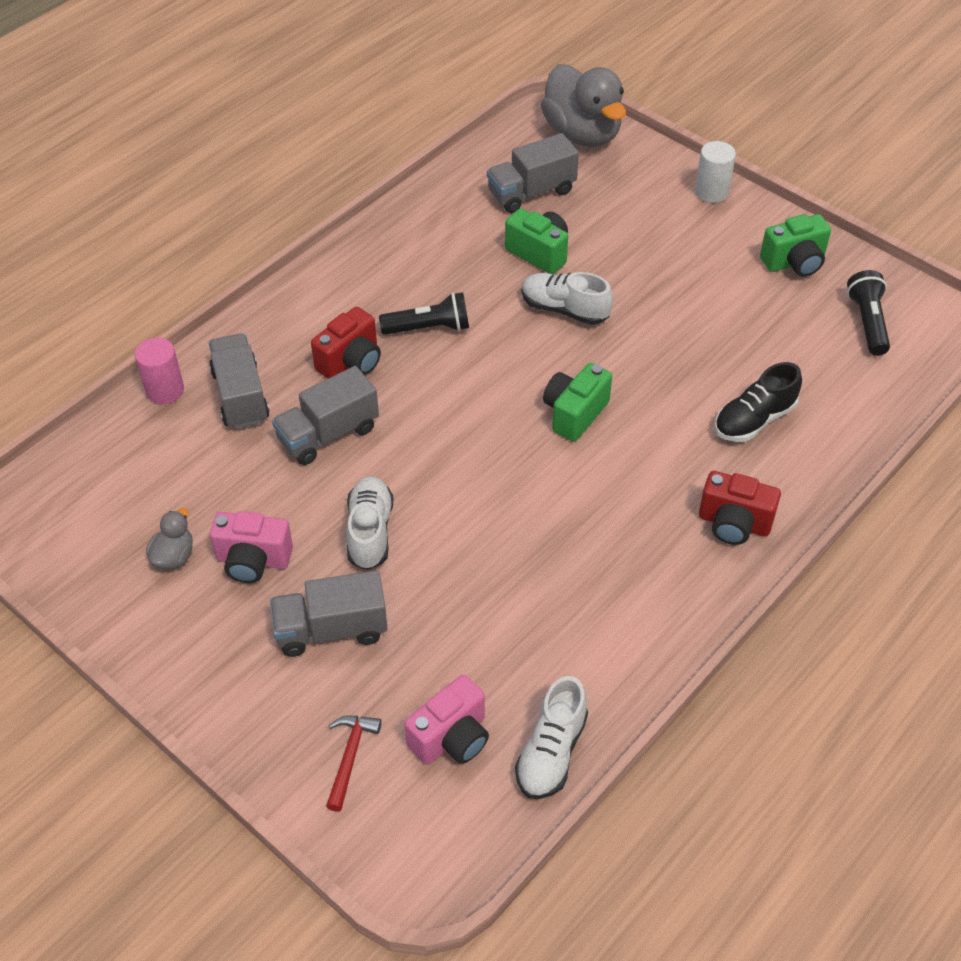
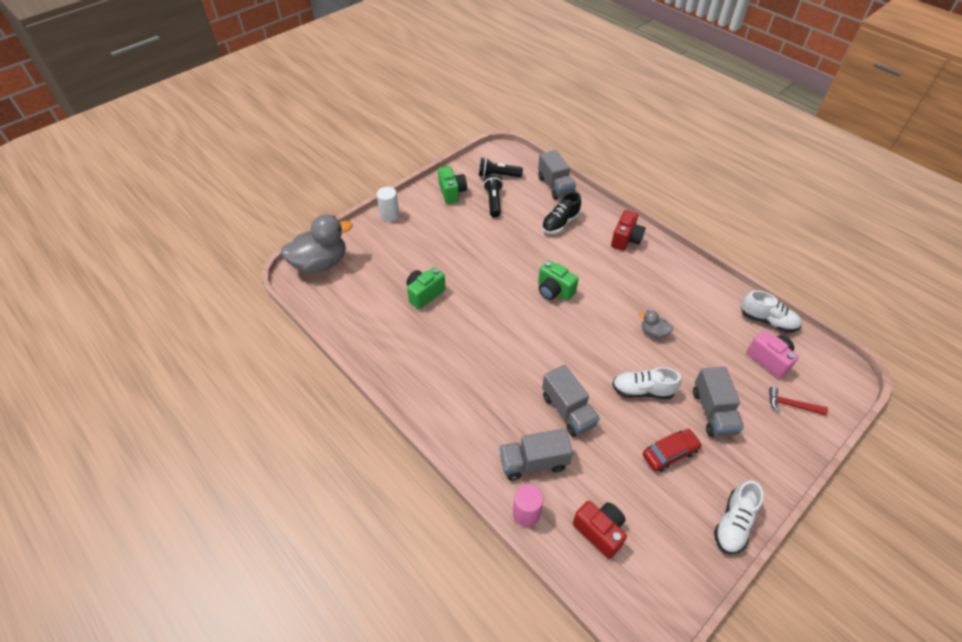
camera: 85 degrees left, 0 degrees up
grey duck [146,508,193,569] -> grey duck moved to [639,310,673,339]
pink camera [210,511,293,583] -> red car [643,429,702,472]
red camera [311,307,381,378] -> red camera moved to [573,501,627,559]
black flashlight [379,292,469,335] -> black flashlight moved to [483,174,503,217]
grey truck [487,133,579,213] -> grey truck moved to [538,150,576,200]
white shoe [522,272,613,325] -> white shoe moved to [714,480,763,554]
black shoe [715,362,802,442] -> black shoe turned 75 degrees clockwise [542,192,581,234]

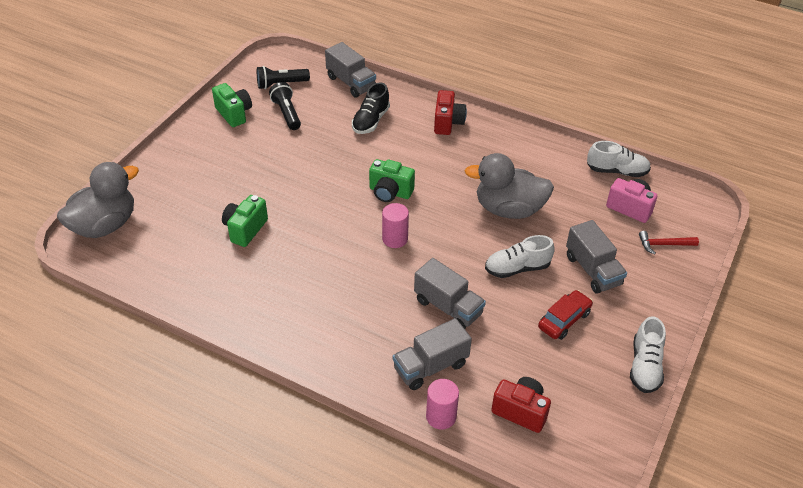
camera: 20 degrees left, 5 degrees down
white cylinder [377,187,400,222] -> none
grey duck [639,310,673,339] -> grey duck [465,153,554,219], size x2.22
none -> pink cylinder [382,203,409,248]

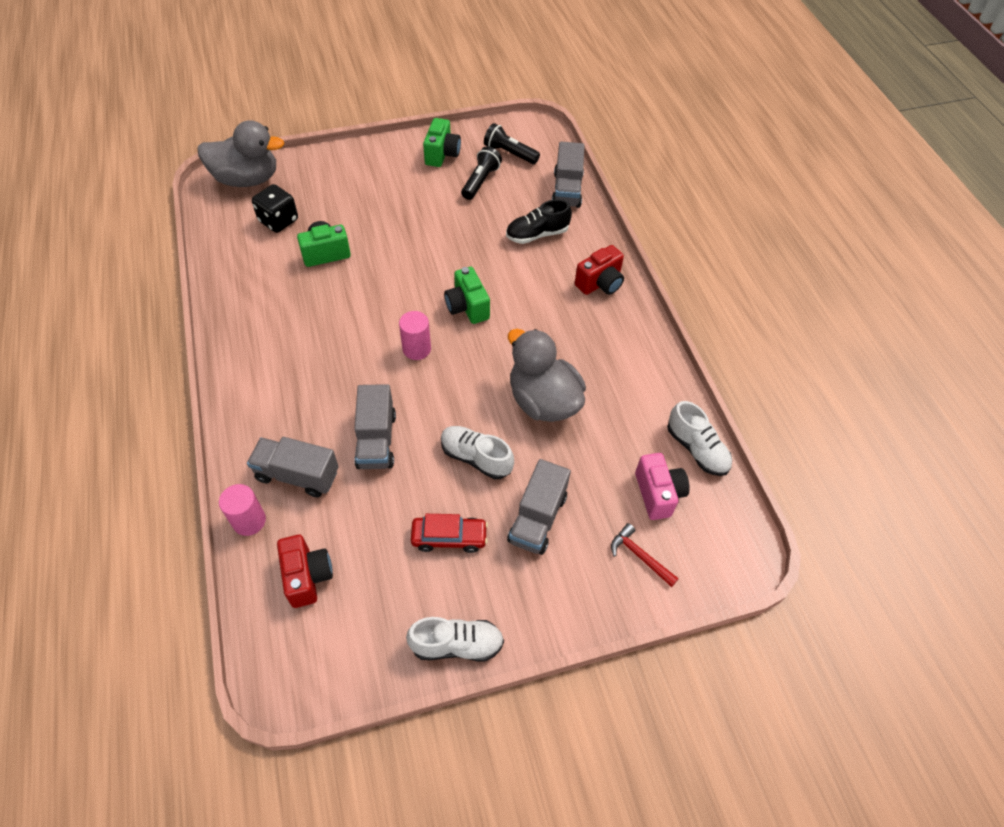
camera: 45 degrees right, 10 degrees up
white shoe [630,317,666,393] -> white shoe turned 150 degrees counterclockwise [406,617,504,662]
none -> black dice [252,184,298,233]

